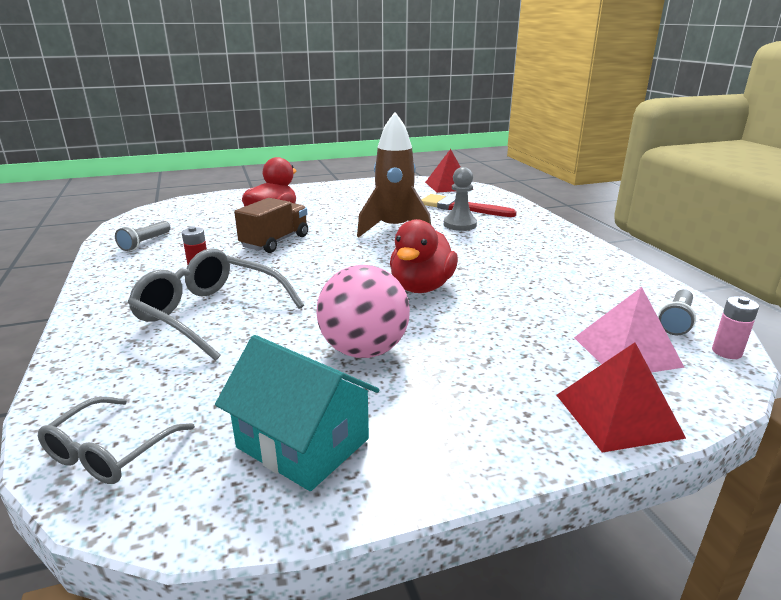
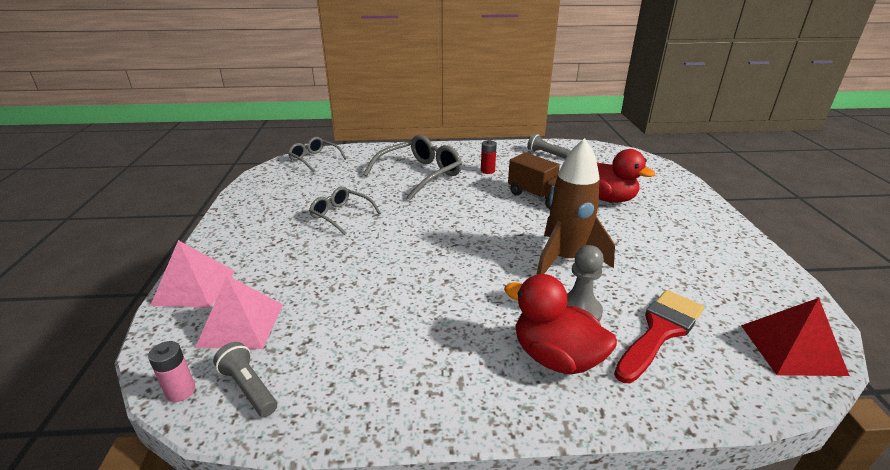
camera: 105 degrees right, 5 degrees up
turquoise house [215,335,379,491] -> none
pink ball [316,265,410,358] -> grey glasses [309,187,381,235]
red duck [390,219,458,293] -> red duck moved to [504,274,617,375]
red pyramid [557,342,686,452] -> pink pyramid [150,240,235,308]

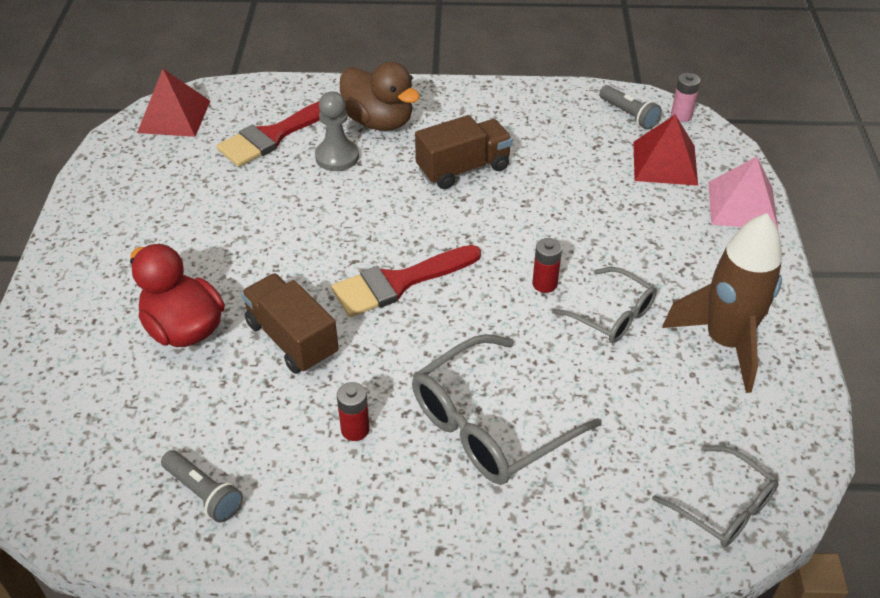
camera: 175 degrees left, 15 degrees up
pink pyramid [195,275,283,349] -> red pyramid [633,114,698,186]
red duck [504,274,617,375] -> brown duck [340,62,420,131]
brown rocket [536,138,615,275] -> brown rocket moved to [662,213,782,393]
none -> red brush [331,245,481,317]
none -> brown truck [415,115,513,189]
none -> red battery [532,238,562,293]

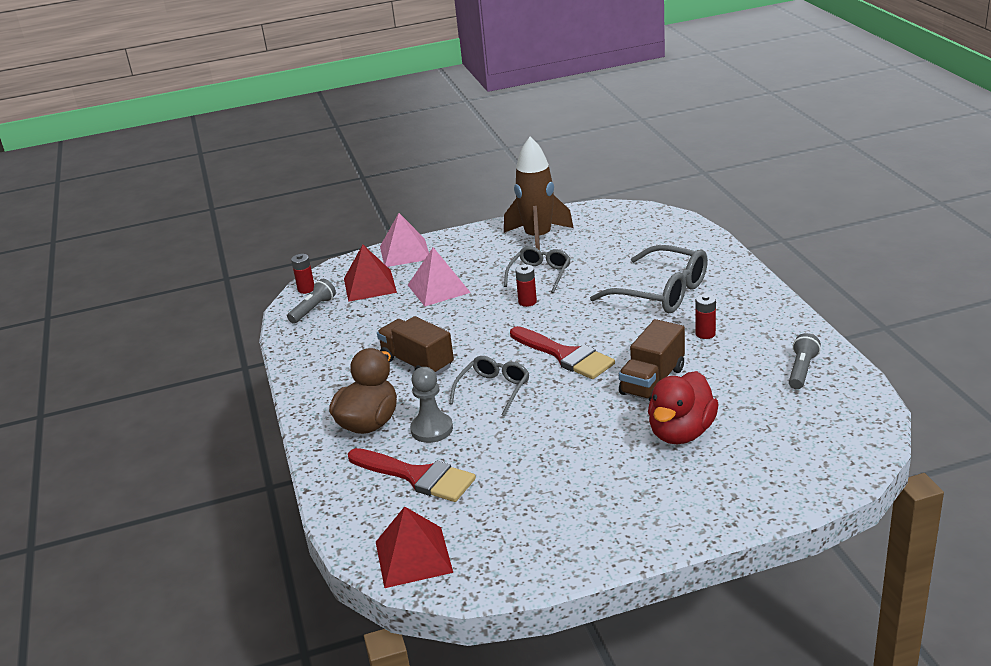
camera: 105 degrees left, 15 degrees down
grey glasses [652,446,779,547] -> grey glasses moved to [449,356,530,417]
pink battery [671,73,700,122] -> red battery [291,254,314,294]
none -> pink pyramid [408,247,471,306]

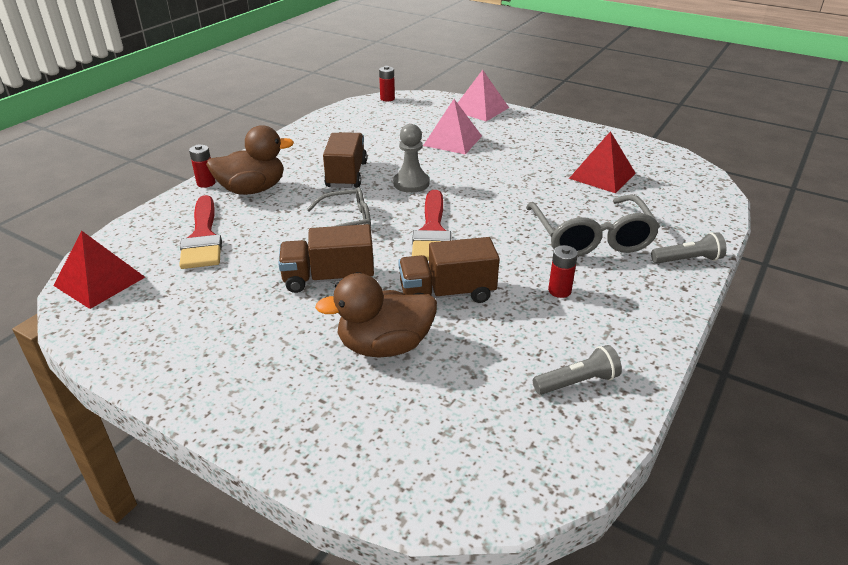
camera: 45 degrees right, 5 degrees up
grey flashlight [287,279,336,324] -> grey flashlight moved to [651,232,726,264]
red pyramid [344,244,397,302] -> red pyramid moved to [569,131,636,193]
grey pawn [410,367,453,443] -> grey pawn moved to [393,124,429,193]
brown rocket [504,137,574,250] -> none
grey glasses [504,246,571,293] -> none
red battery [515,264,537,307] -> red battery moved to [189,145,216,188]
red duck [648,371,719,444] -> brown duck [315,273,437,357]
none -> brown truck [278,224,374,293]

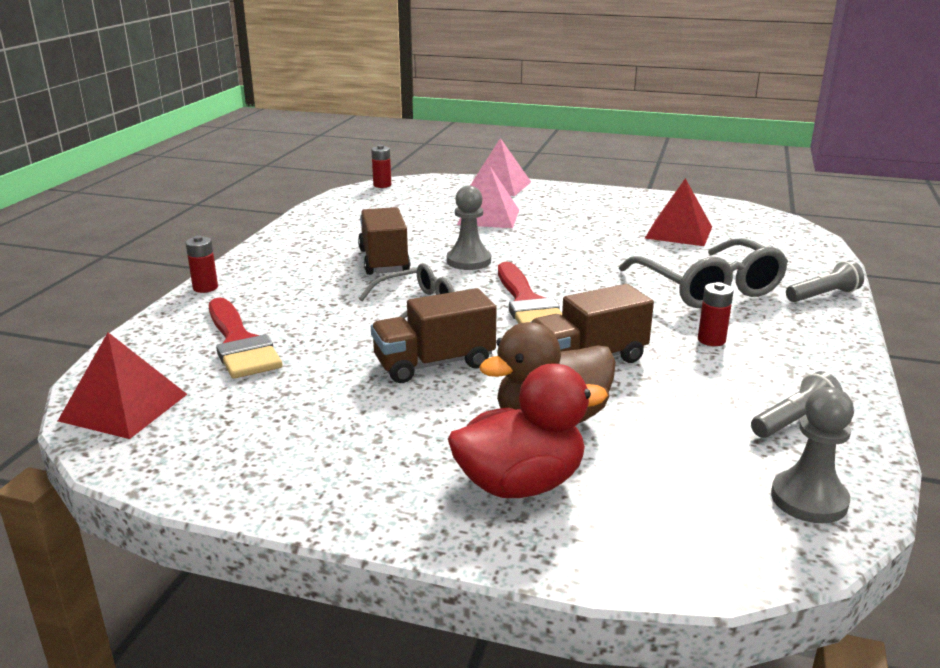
camera: 15 degrees left, 10 degrees down
brown duck [206,125,294,195] -> none
none -> red duck [448,363,608,498]
none -> grey pawn [771,387,854,523]

